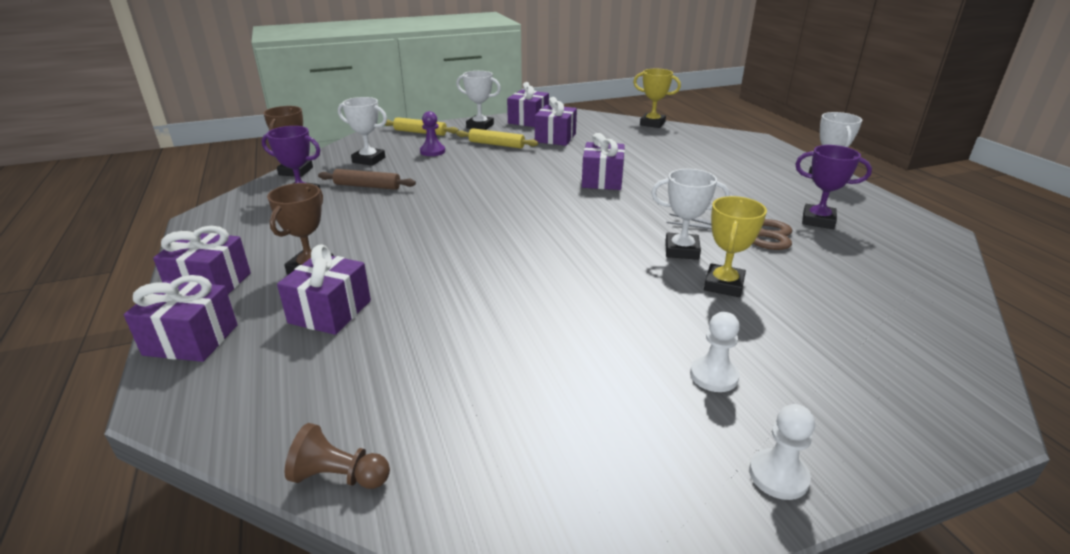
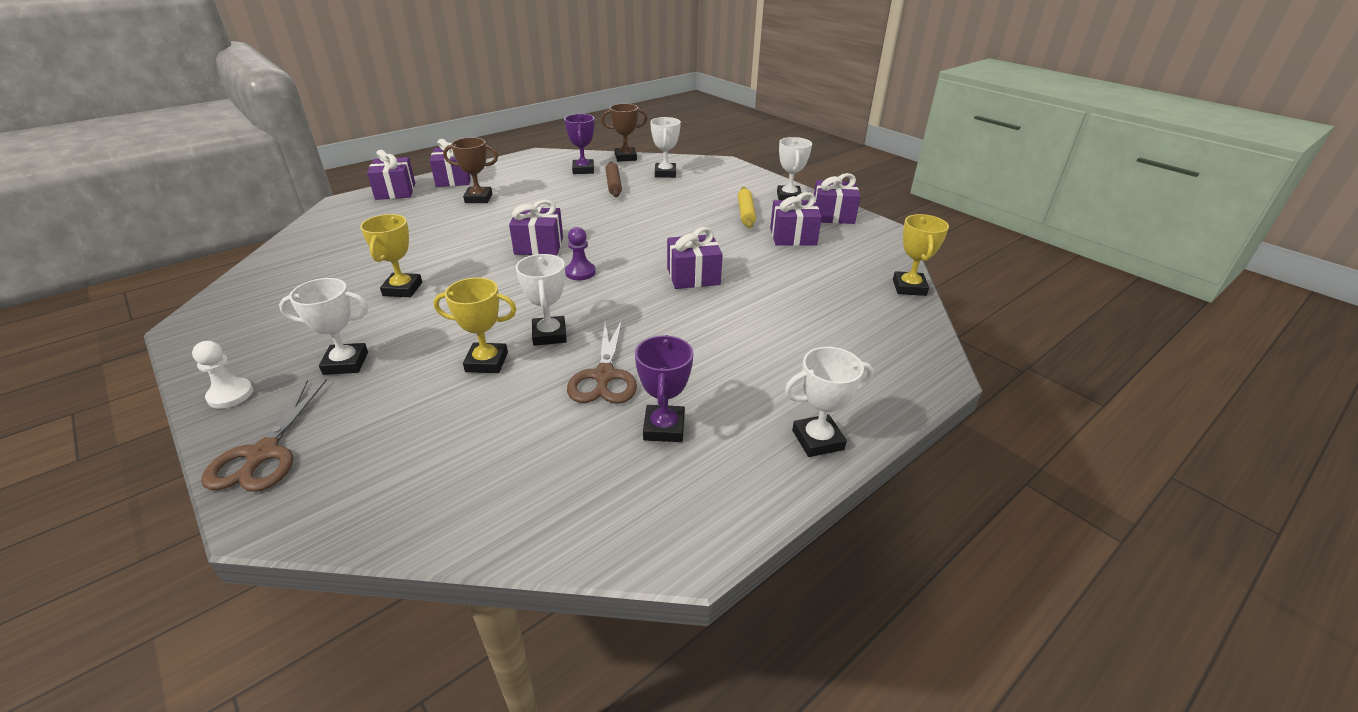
camera: 70 degrees right, 5 degrees up
purple gift [277,244,371,335] -> purple gift moved to [509,200,563,255]
brown pawn [285,423,390,489] -> none
yellow rolling pin [382,117,459,136] -> none
purple pawn [420,111,445,156] -> purple pawn moved to [565,227,596,280]
white pawn [690,312,740,392] -> white trophy [279,278,369,375]
none -> brown scissors [201,379,327,492]
none -> yellow trophy [360,214,422,297]

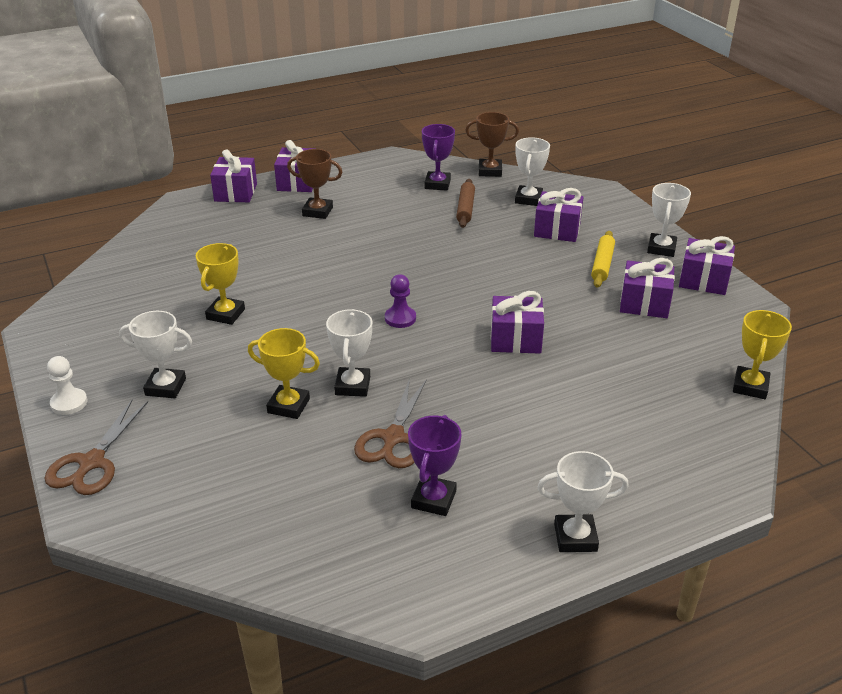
camera: 15 degrees right, 0 degrees up
purple gift [509,200,563,255] -> purple gift moved to [534,188,584,242]

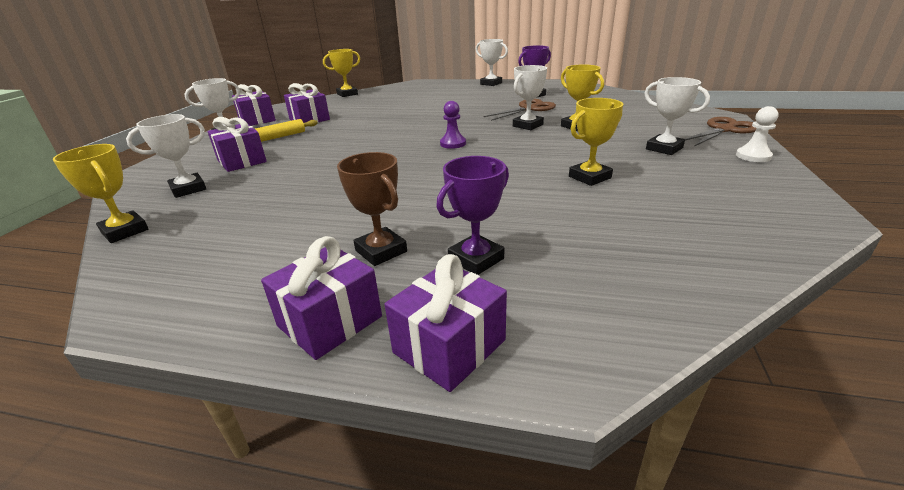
camera: 140 degrees left, 5 degrees down
purple trophy [422,124,455,191] -> purple trophy moved to [436,156,509,275]
brown rolling pin [456,179,475,228] -> none
brown trophy [465,112,519,177] -> yellow trophy [53,144,148,243]
purple gift [491,291,544,354] -> none

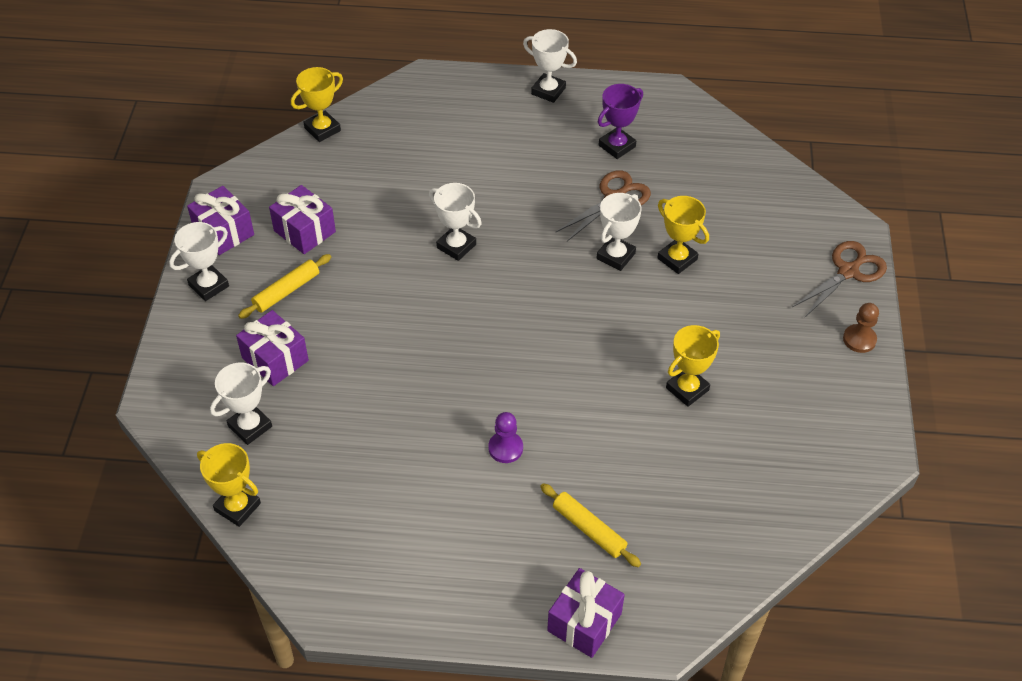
camera: 10 degrees left, 20 degrees up
purple gift [261,236,382,360] -> none
brown trophy [337,152,407,266] -> none
purple trophy [436,156,509,275] -> yellow rolling pin [540,483,641,567]
purple pawn [440,101,466,149] -> purple pawn moved to [488,412,523,463]
white trophy [644,77,710,155] -> white trophy moved to [429,183,482,261]
white pawn [736,106,779,162] -> brown pawn [843,303,879,353]

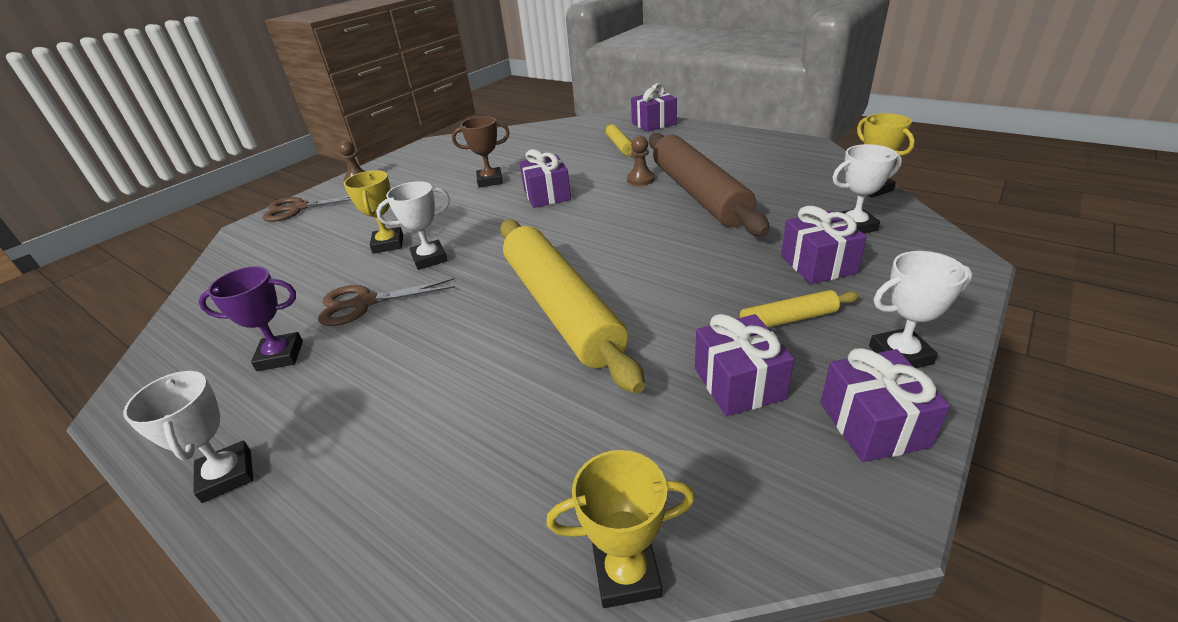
camera: 145 degrees left, 15 degrees down
white trophy [429,183,482,261] -> yellow rolling pin [500,219,645,394]
purple pawn [488,412,523,463] -> brown pawn [627,136,655,186]
yellow trophy [666,325,720,407] -> brown trophy [452,116,510,187]
none -> purple gift [519,149,571,208]
none -> brown rolling pin [649,133,770,236]

